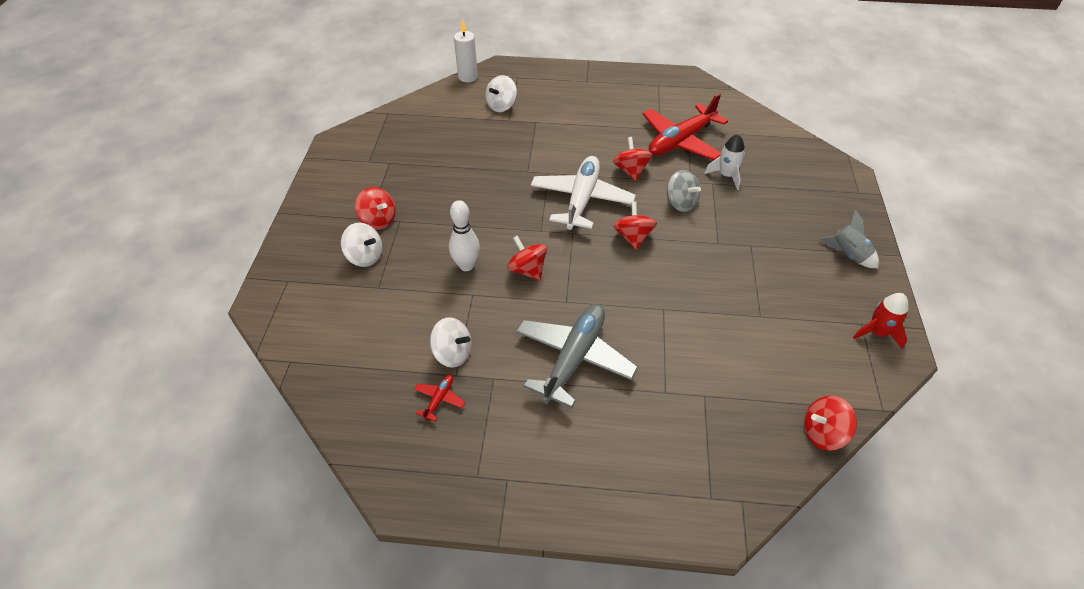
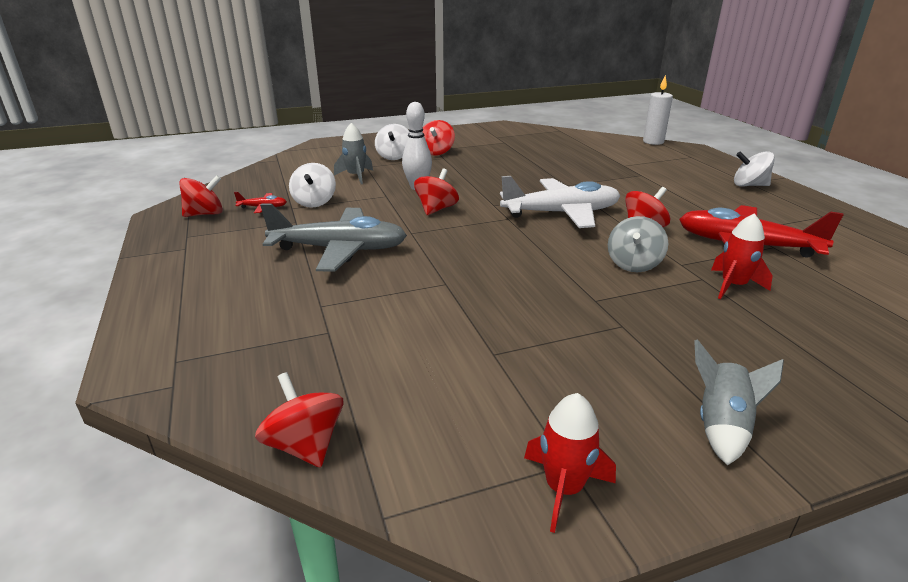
camera: 65 degrees right, 20 degrees down
white spinning top [485,75,517,112] -> white spinning top moved to [734,151,775,187]
red spinning top [613,201,657,250] -> red spinning top moved to [179,175,223,217]
white rocket [704,134,745,190] -> red rocket [711,213,773,299]
none -> grey rocket [334,123,373,184]

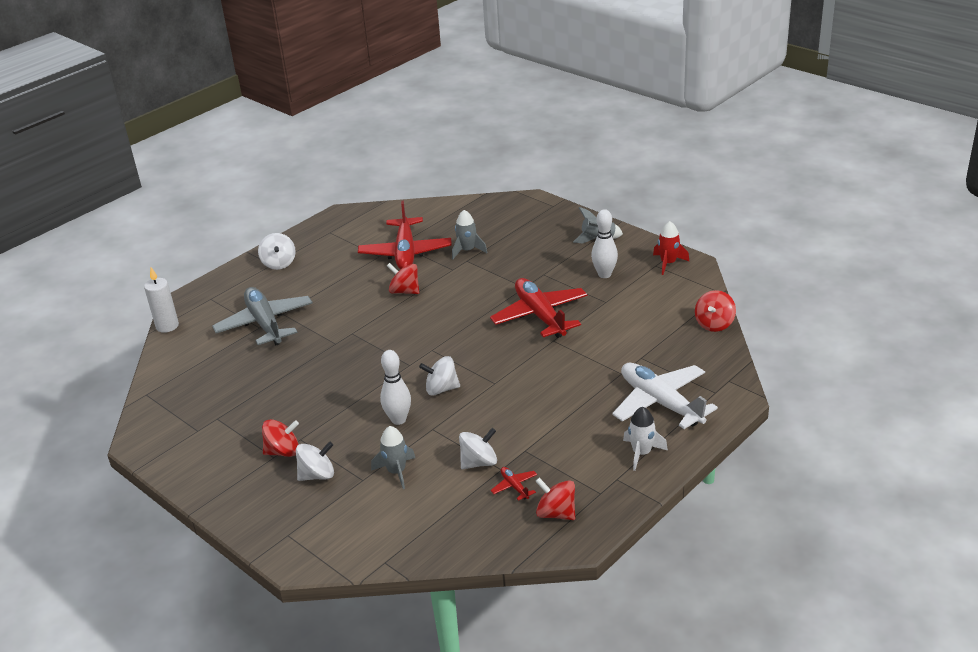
camera: 115 degrees left, 5 degrees up
grey plane [260,204,407,272] -> grey plane moved to [212,287,313,345]
red spinning top [414,169,459,215] -> white spinning top [419,356,460,395]
white plane [500,176,620,228] -> white plane moved to [612,363,718,429]
grey spinning top [608,216,668,272] -> none
red rocket [711,213,773,299] -> grey rocket [452,210,487,259]
none -> red plane [490,278,588,338]
none -> white bowling pin [591,209,618,278]
none -> white rocket [623,407,668,471]

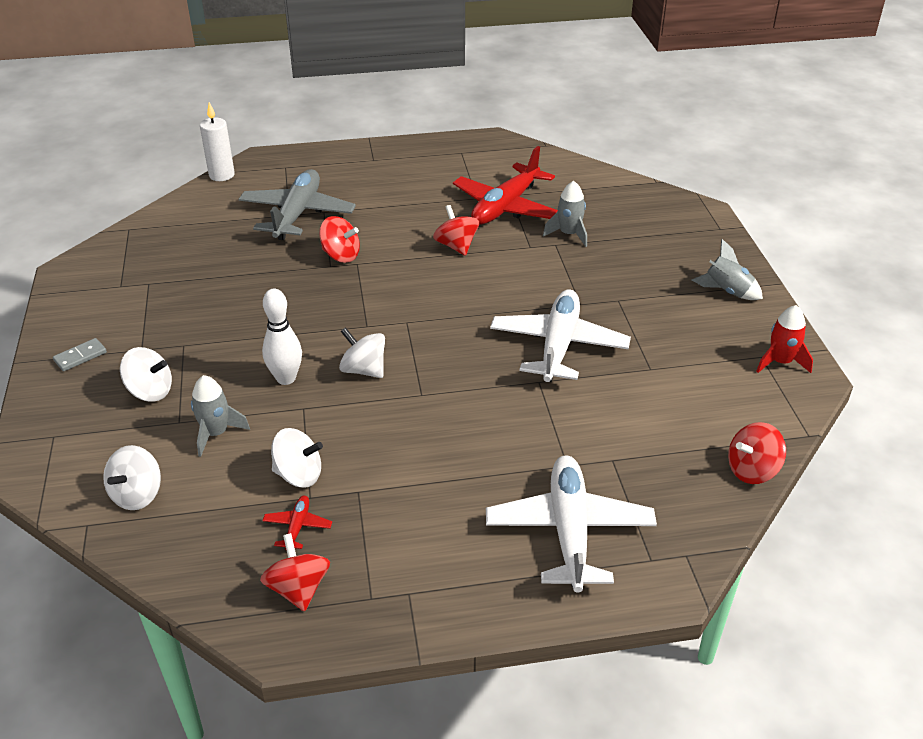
camera: 35 degrees right, 5 degrees up
white spinning top [258,233,296,270] -> white spinning top moved to [103,445,161,510]
red spinning top [262,419,299,457] -> red spinning top moved to [319,216,360,263]
red plane [490,278,588,338] -> white plane [490,289,631,382]
white bowling pin [591,209,618,278] -> none
white rocket [623,407,668,471] -> none
none -> grey domino [53,338,107,371]

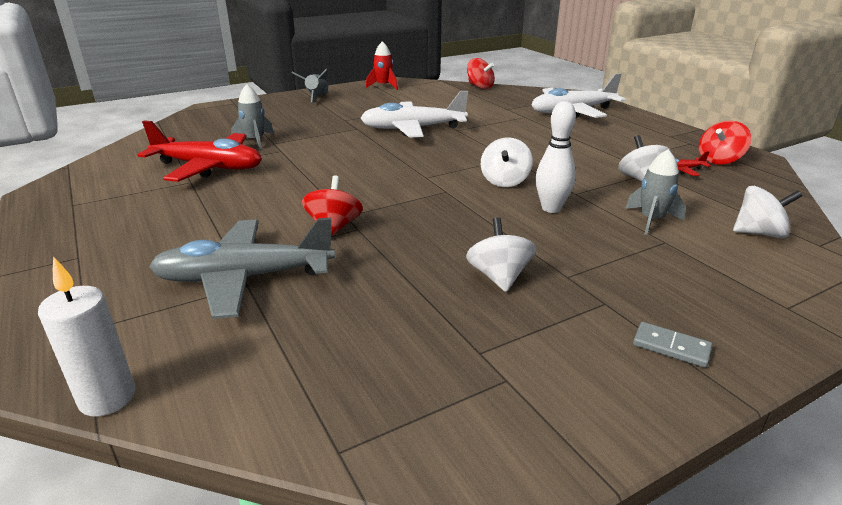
camera: 110 degrees left, 10 degrees down
white spinning top [120,347,172,402] -> white spinning top moved to [466,217,537,292]
red spinning top [433,205,479,256] -> none

